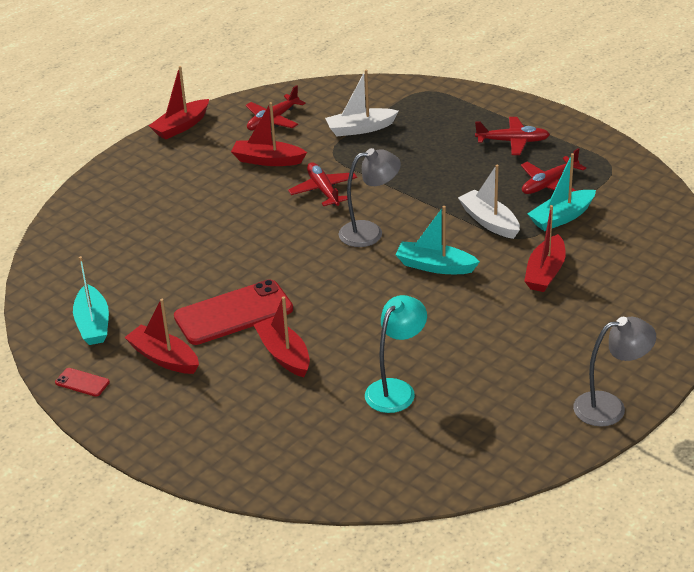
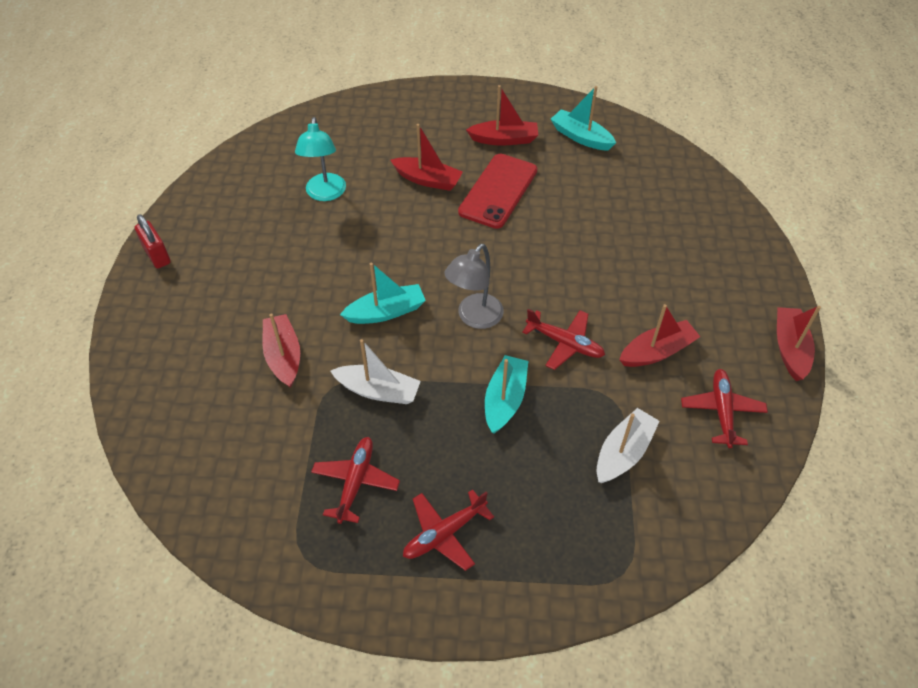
camera: 140 degrees right, 15 degrees up
red phone [55,368,110,397] -> none
turquoise boat [528,153,596,231] -> turquoise boat moved to [485,355,528,434]
grey lamp [573,317,656,427] -> red padlock [135,214,171,269]

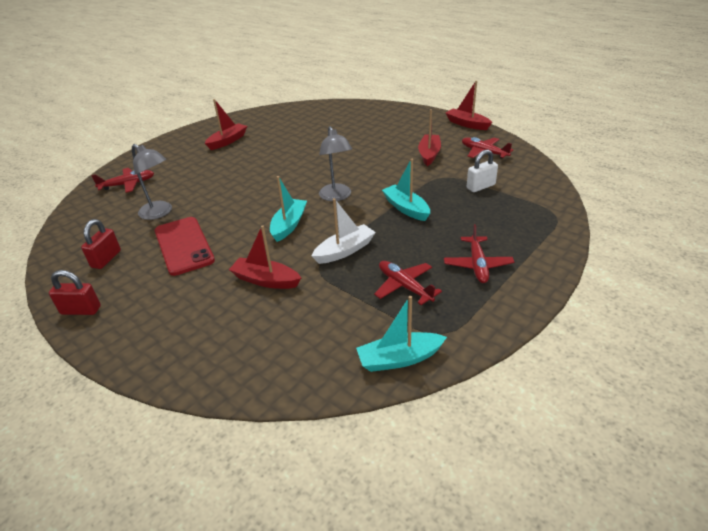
camera: 50 degrees left, 15 degrees down
turquoise lamp [295,117,346,201] -> grey lamp [132,144,172,220]
red boat [390,124,463,191] -> none
red phone [458,154,538,229] -> red phone moved to [155,217,215,276]
red plane [522,309,605,370] -> red plane moved to [91,168,154,193]
turquoise boat [551,86,616,151] -> turquoise boat moved to [356,296,447,372]
white boat [596,408,660,483] -> white padlock [466,150,498,192]
none -> red padlock [81,219,121,269]

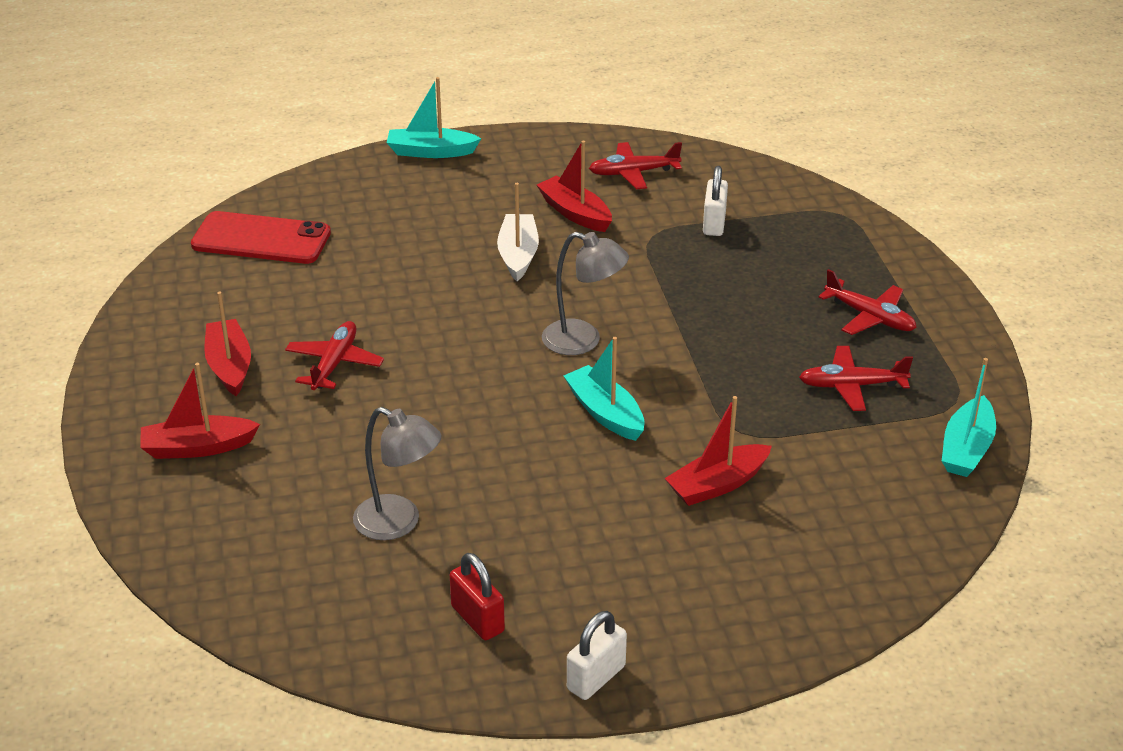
camera: 55 degrees left, 0 degrees up
red padlock [49,270,101,315] -> white padlock [567,611,627,700]
red plane [91,168,154,193] -> red plane moved to [285,321,384,390]
grey lamp [132,144,172,220] -> grey lamp turned 45 degrees clockwise [353,407,441,540]
red phone [155,217,215,276] -> red phone moved to [191,211,331,264]
white boat [312,198,376,264] -> white boat moved to [497,183,539,281]
turquoise boat [382,159,430,221] -> turquoise boat moved to [387,77,482,158]
red boat [446,81,492,130] -> red boat moved to [140,363,260,459]

